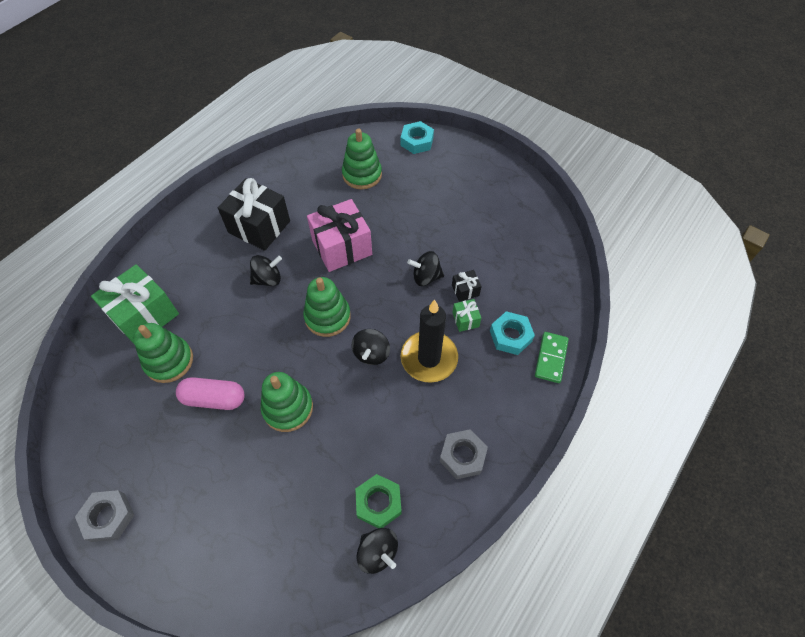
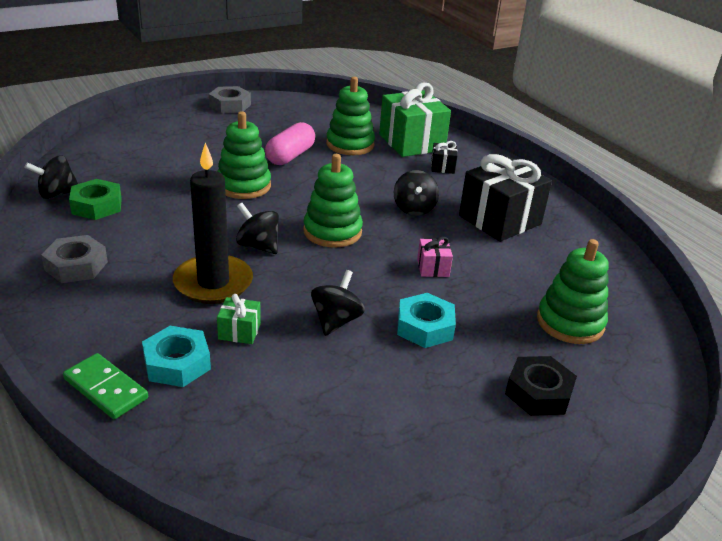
camera: 110 degrees right, 25 degrees down
pink gift [307,199,372,272] -> pink gift [417,237,453,277], size x0.45
turquoise nut [401,121,434,154] -> turquoise nut moved to [397,293,456,348]
black gift [452,270,482,302] -> black gift moved to [431,141,457,174]
none -> black nut [505,356,577,416]

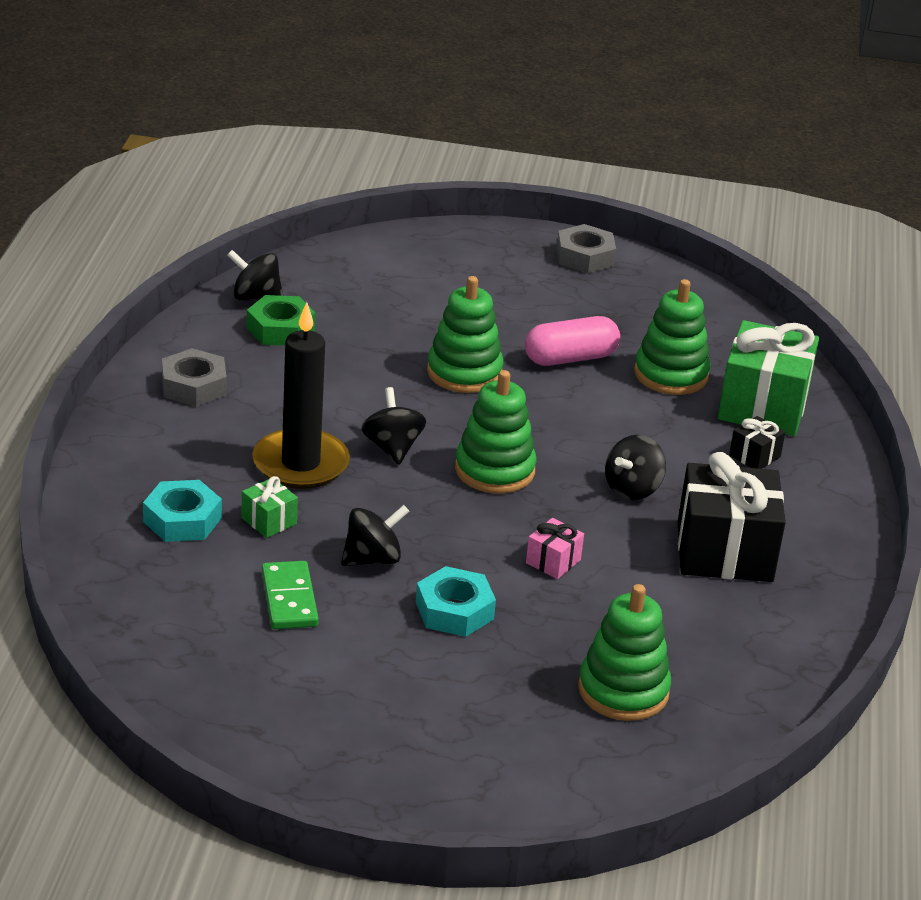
camera: 40 degrees right, 0 degrees up
green domino [63,353,148,419] -> green domino moved to [262,561,319,629]
black nut [505,356,577,416] -> none

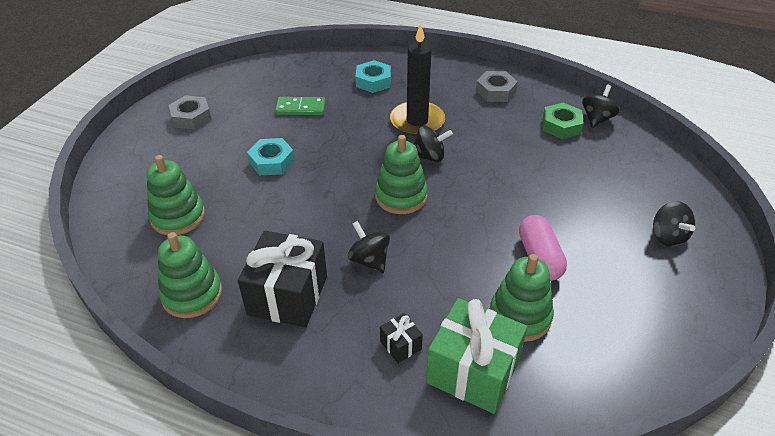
camera: 105 degrees right, 10 degrees up
green gift [241,476,298,538] -> none
black spinning top [341,505,410,566] -> black spinning top moved to [653,201,695,247]
green stacking toy [427,276,504,393] -> green stacking toy moved to [158,232,222,318]
pink gift [526,518,584,579] -> none
grey nut [557,224,616,273] -> grey nut moved to [169,95,212,130]

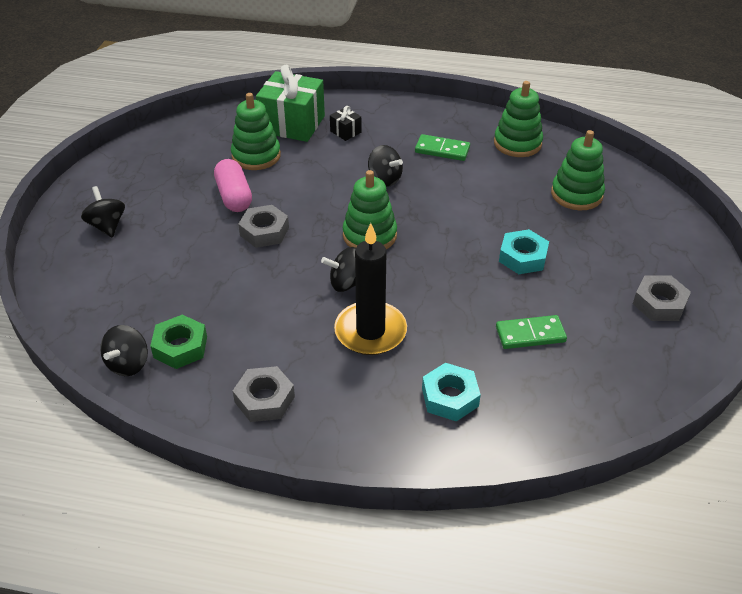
camera: 170 degrees right, 0 degrees up
black gift [238,231,327,328] -> green domino [415,134,470,161]
none -> grey nut [238,205,289,248]

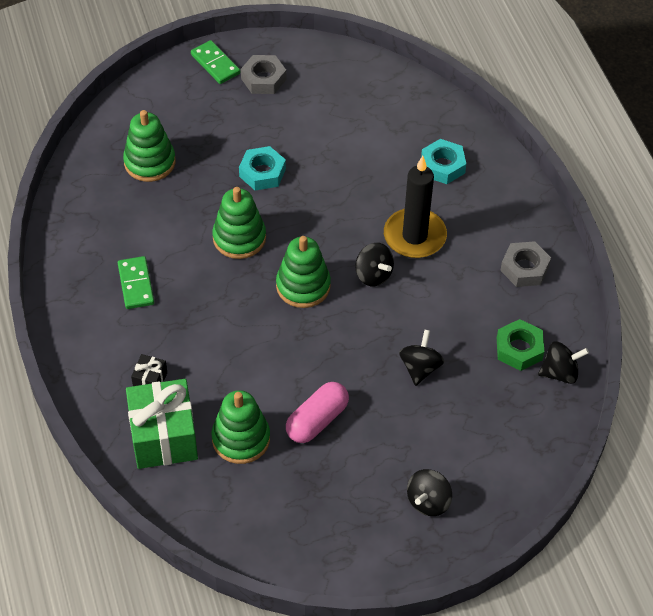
camera: 120 degrees left, 10 degrees up
grey nut [238,205,289,248] -> none
black spinning top [368,145,403,187] -> black spinning top moved to [399,330,444,386]
green stacking toy [494,81,543,157] -> green stacking toy moved to [212,187,266,259]
green domino [496,315,567,349] -> green domino moved to [191,40,240,84]

